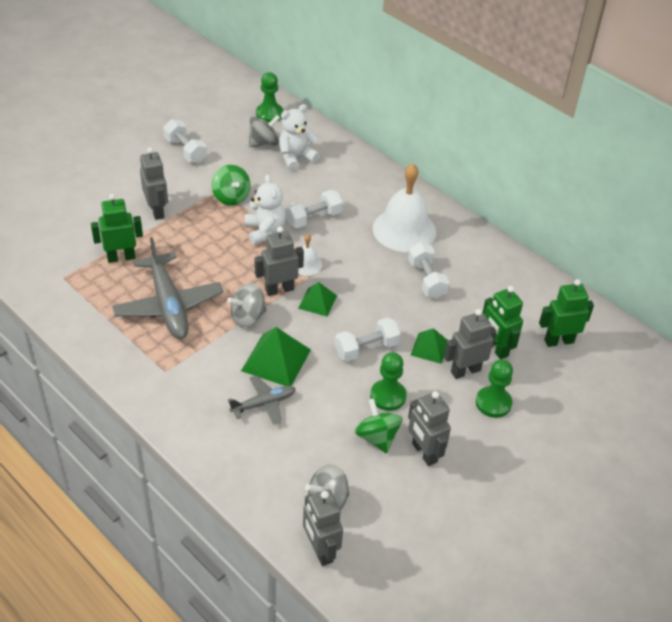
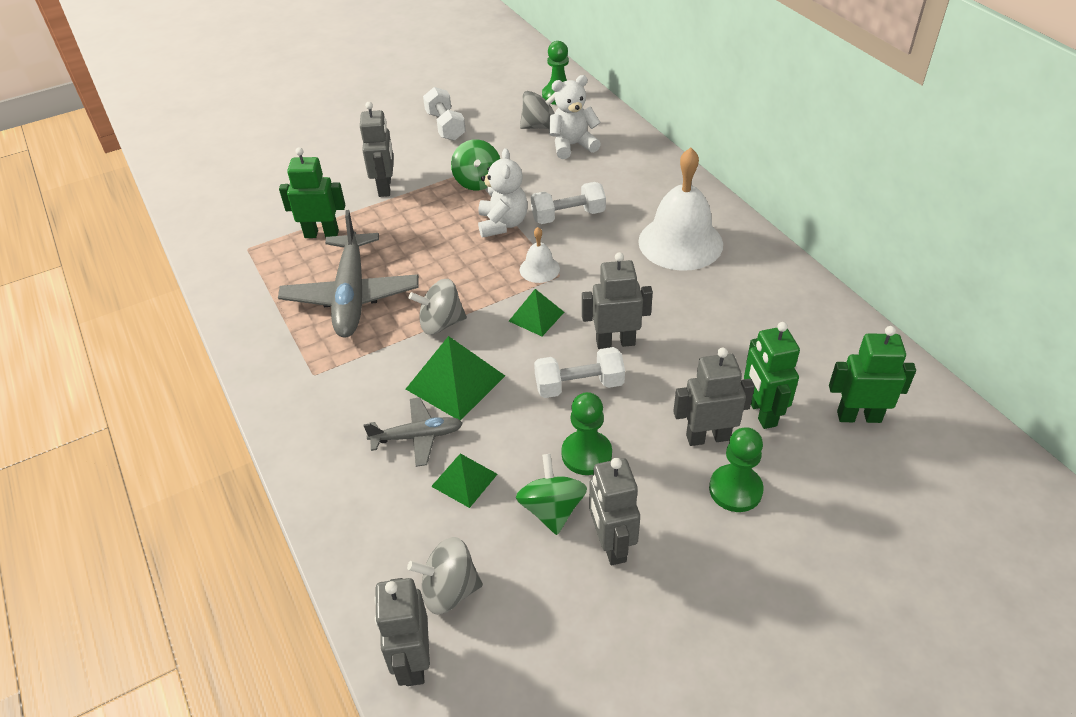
camera: 20 degrees right, 0 degrees up
grey robot [254,227,304,296] -> grey robot moved to [582,252,653,349]
white dumbbell [408,242,449,299] -> none
green pyramid [411,328,448,364] -> green pyramid moved to [431,453,498,508]

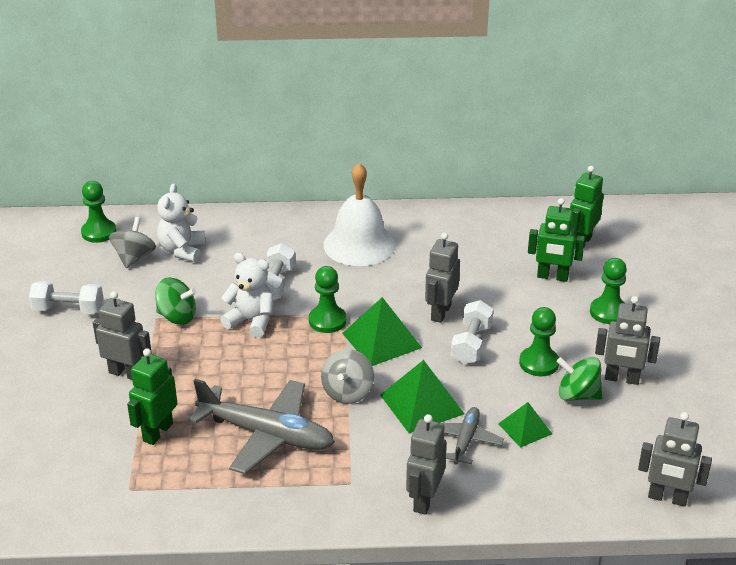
camera: 65 degrees left, 10 degrees down
grey spinning top [407,537,483,615] -> none
green pyramid [509,289,564,336] -> green pyramid [342,297,422,366], size x1.64
white bell [520,227,560,283] -> green pawn [309,266,347,333]
grey robot [673,348,755,446] -> grey robot moved to [406,414,447,515]

